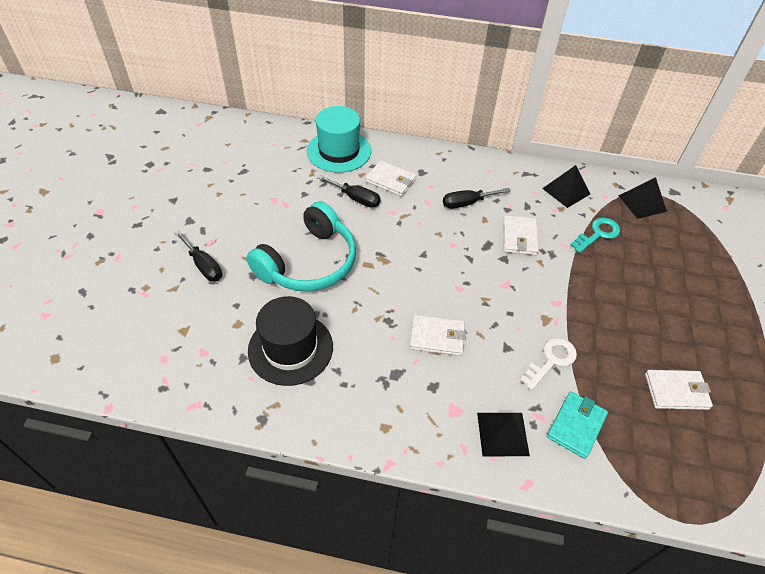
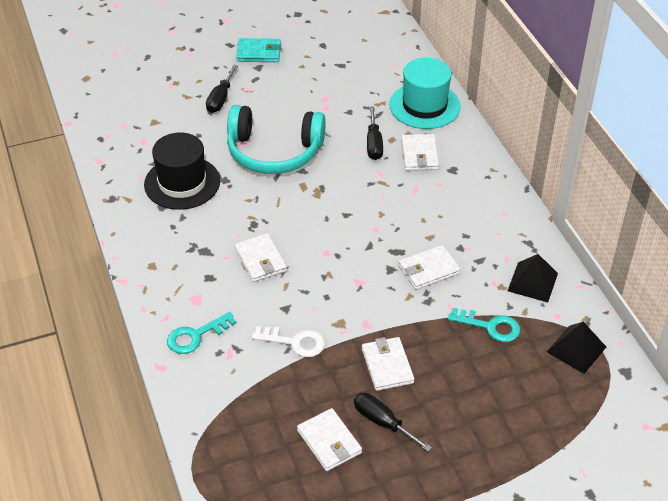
camera: 60 degrees right, 5 degrees down
black screwdriver [443,188,511,209] -> black screwdriver moved to [354,393,432,452]
black pyramid [477,413,530,456] -> turquoise key [167,312,236,354]
turquoise wallet [547,391,608,459] -> turquoise wallet moved to [236,38,281,62]
none -> white wallet [362,337,414,391]

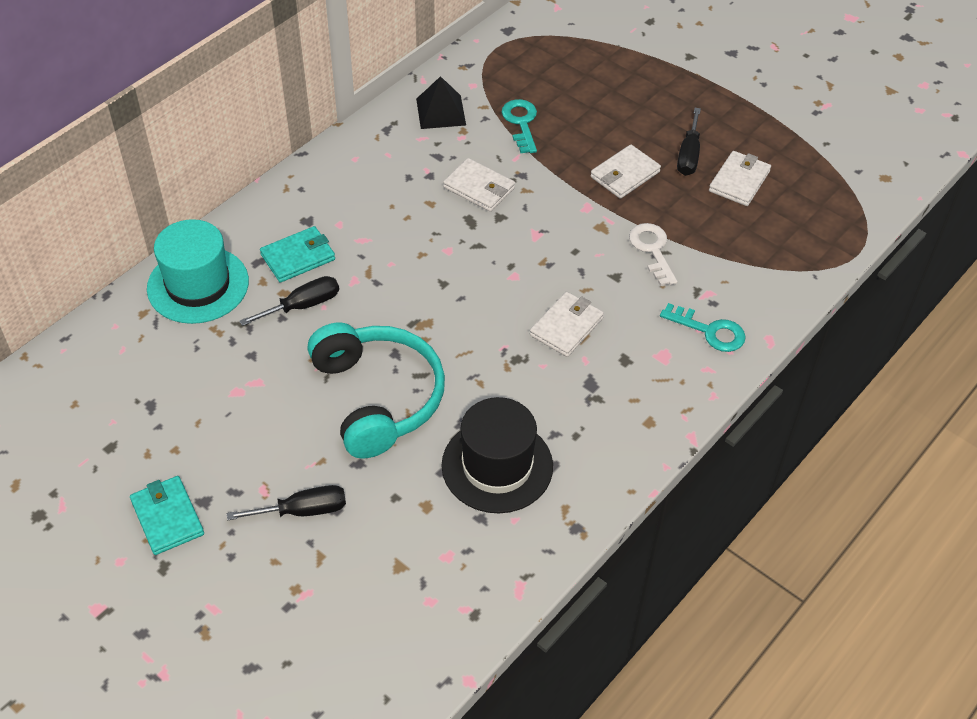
camera: 120 degrees left, 5 degrees up
white wallet [401,134,439,171] -> turquoise wallet [260,226,335,283]
black pyramid [547,322,606,374] -> none

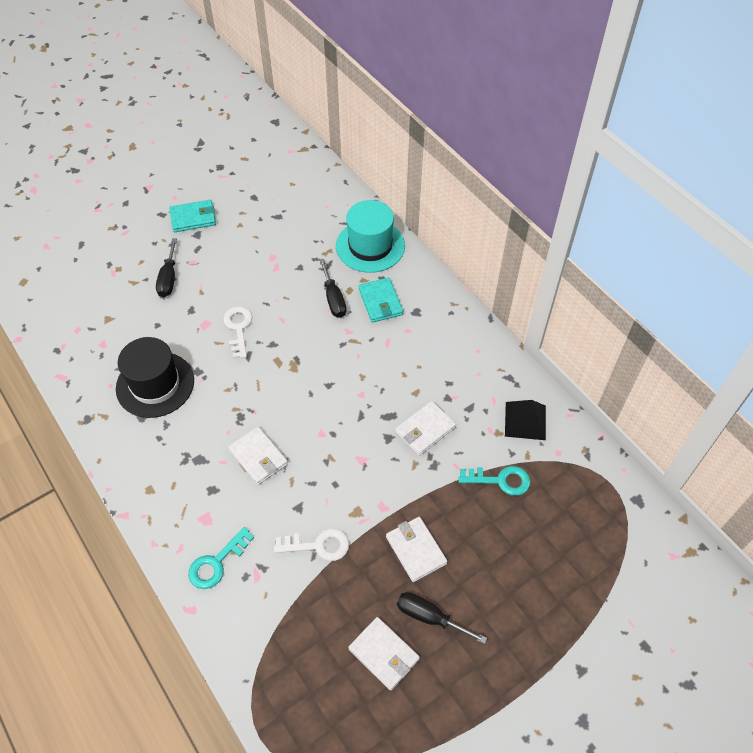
camera: 105 degrees right, 5 degrees up
turquoise headphones [307,323,445,459] -> white key [223,306,253,358]

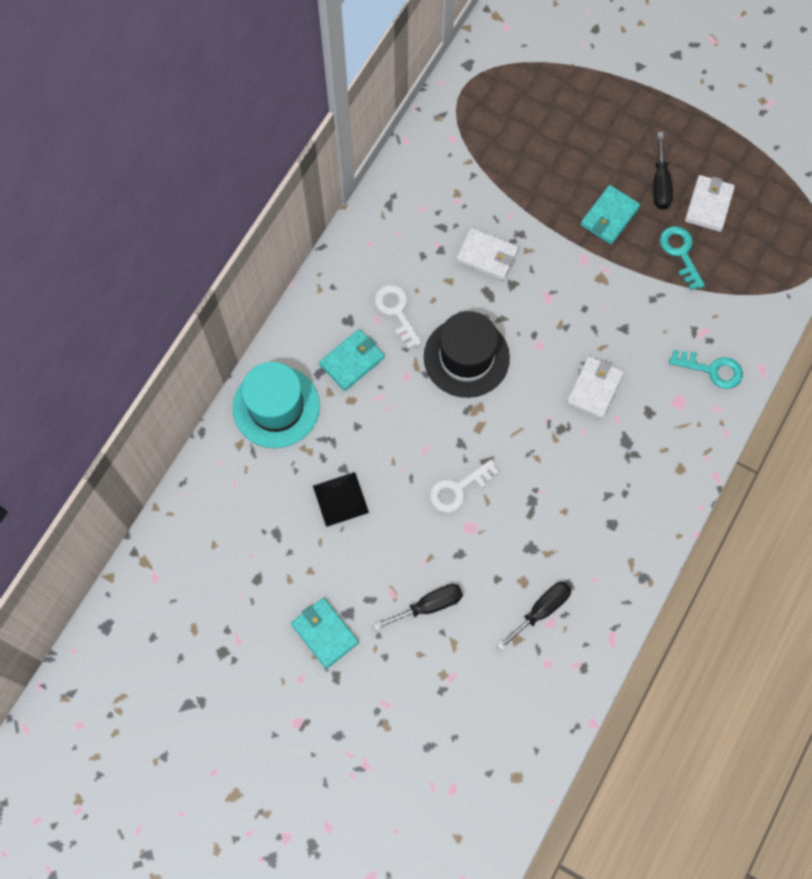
camera: 115 degrees left, 15 degrees up
black hat [116,337,194,418] -> black hat moved to [424,311,510,398]
white key [274,528,349,561] -> white key moved to [374,285,422,349]
black screwdriver [319,259,346,318] -> black screwdriver moved to [497,582,571,650]
white wallet [386,517,448,582] -> turquoise wallet [580,185,640,244]
turquoise key [458,466,531,496] -> turquoise key moved to [660,226,705,290]
black pyramid [505,400,546,440] -> black pyramid moved to [313,472,369,527]

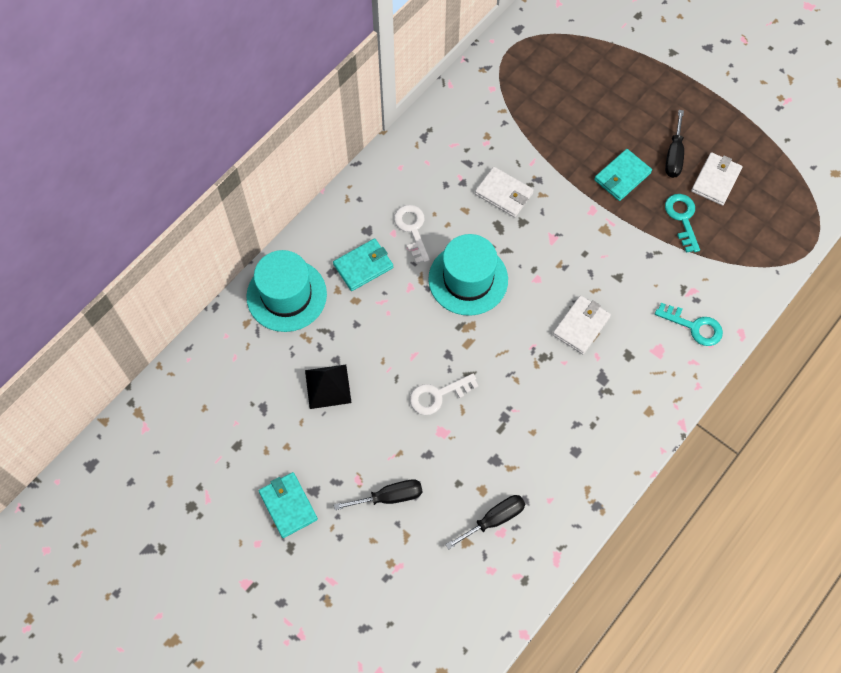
camera: 10 degrees right, 5 degrees down
black hat [424,311,510,398] -> turquoise hat [428,234,508,316]

